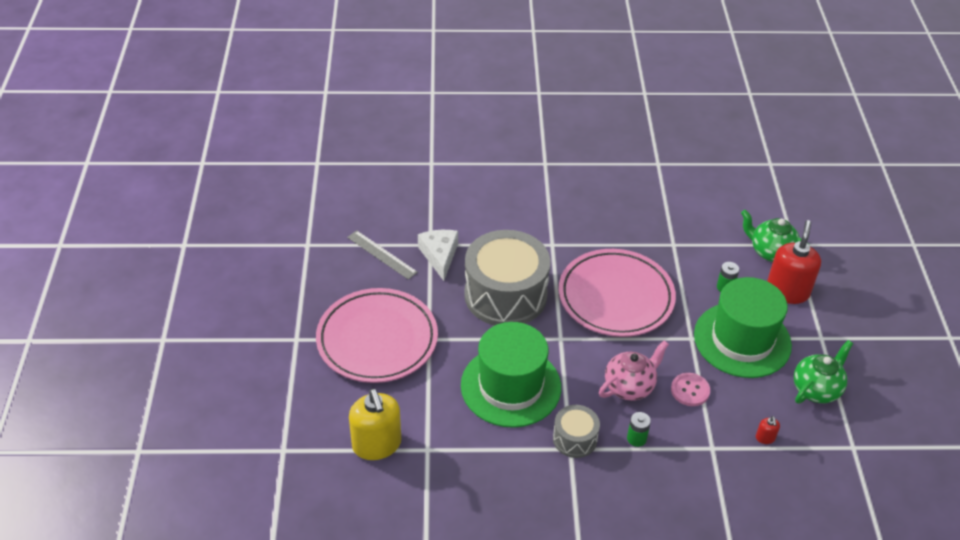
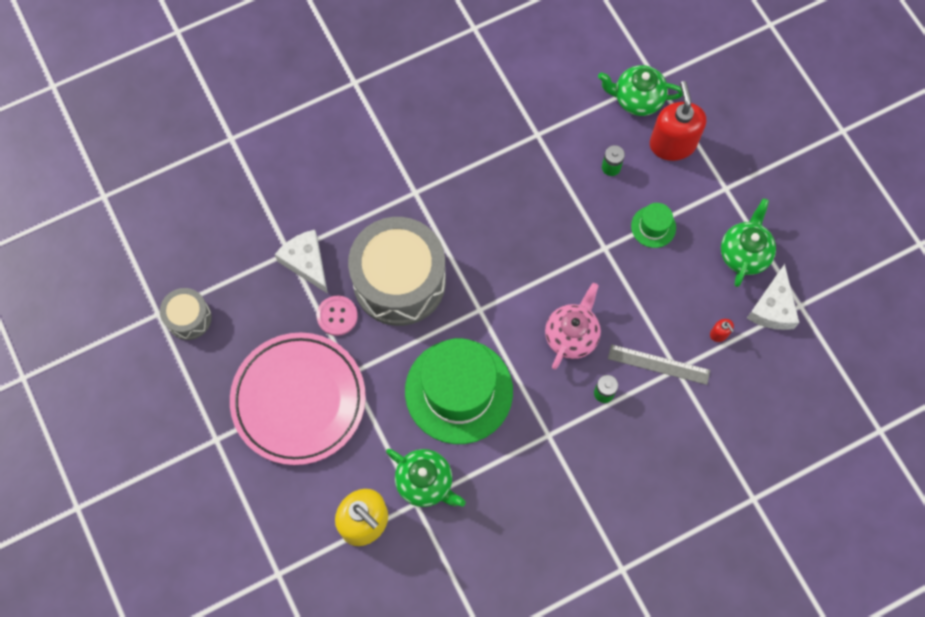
camera: 25 degrees left, 25 degrees up
grey ruler [347,230,418,280] -> grey ruler moved to [608,344,710,385]
grey drum [553,405,600,458] -> grey drum moved to [160,288,212,340]
pink plate [559,249,676,337] -> none
pink button [671,373,710,406] -> pink button moved to [317,296,358,336]
green hat [694,277,792,378] -> green hat [631,203,676,248], size x0.44
none -> green teapot [386,449,466,507]
none -> white cheese [747,264,799,330]

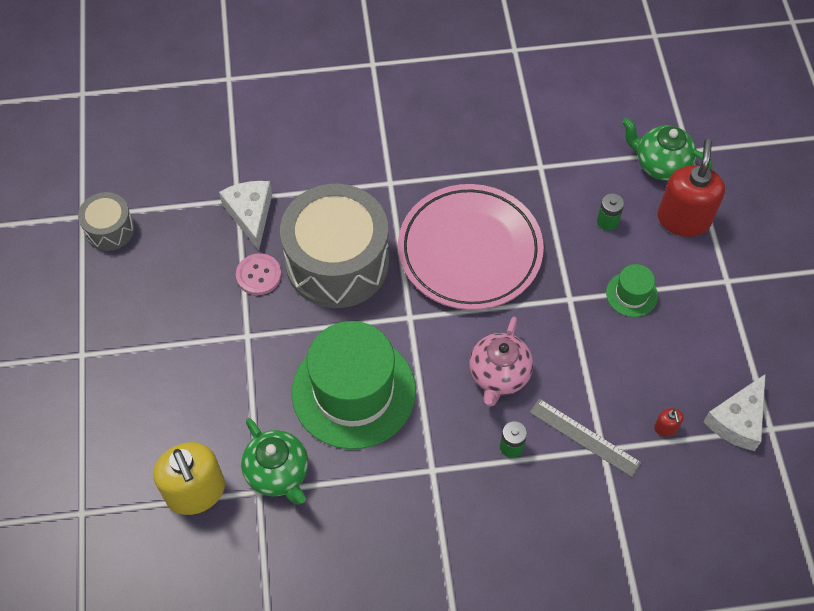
camera: 20 degrees right, 10 degrees down
pink plate [230,332,366,465] -> pink plate moved to [398,184,544,310]
pink teapot [545,283,601,370] -> pink teapot turned 150 degrees clockwise [469,317,533,407]
green teapot [721,198,776,287] -> none

